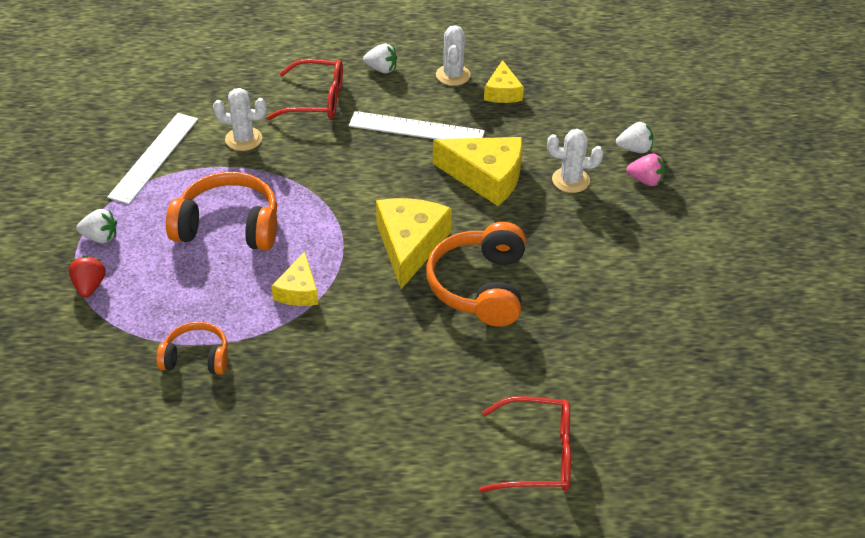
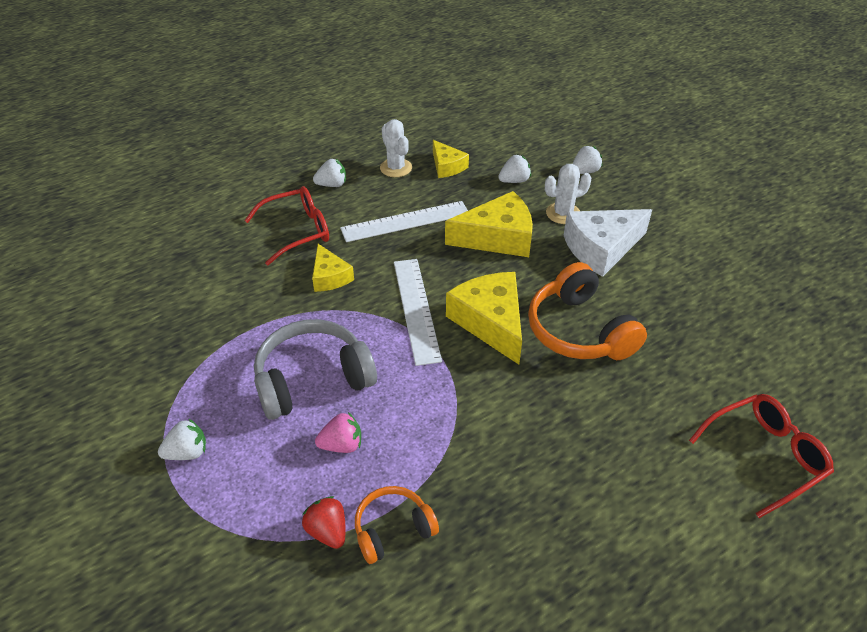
camera: 30 degrees left, 0 degrees up
red strawberry [69,256,106,297] -> red strawberry moved to [302,496,345,549]
white ruler [107,113,198,204] -> white ruler moved to [394,259,442,366]
orange headphones [166,172,277,251] -> grey headphones [254,319,377,420]
white cactus [213,88,267,151] -> none
yellow cheese [271,251,318,306] -> yellow cheese moved to [312,244,354,292]
pink strawberry [627,154,665,186] -> pink strawberry moved to [315,412,361,453]
none -> white strawberry [498,155,531,183]
none -> white cheese [564,209,652,277]

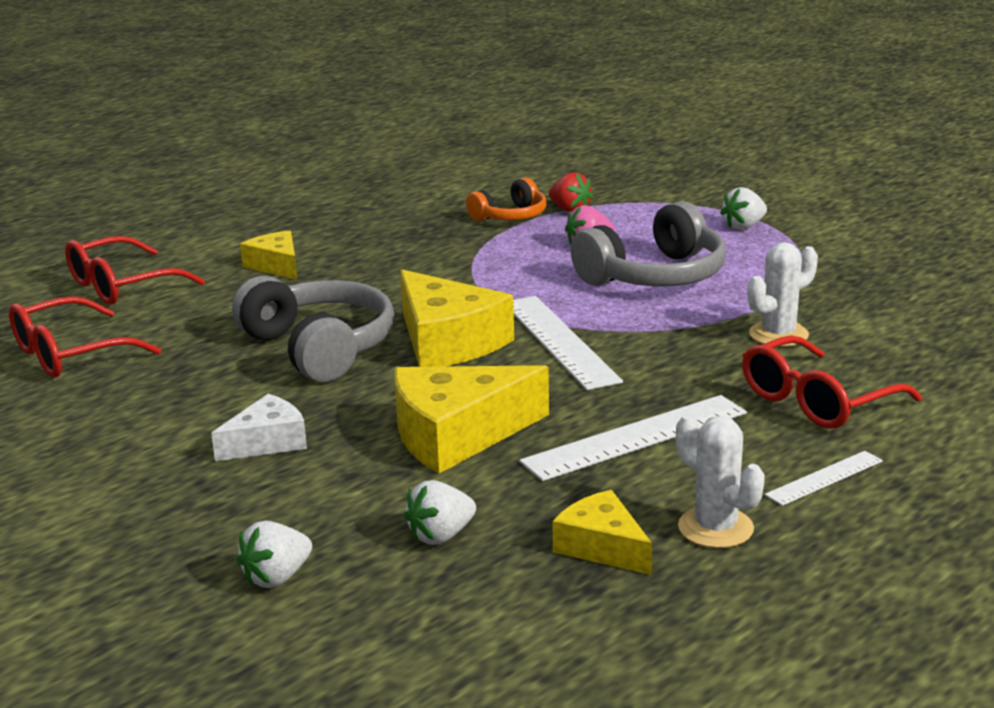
camera: 170 degrees right, 20 degrees down
yellow cheese [312,244,354,292] -> yellow cheese moved to [240,230,297,280]
white strawberry [313,159,346,187] -> white ruler [765,451,883,506]
orange headphones [528,262,647,360] -> grey headphones [232,276,394,382]
white cactus [545,164,591,224] -> white cactus moved to [747,242,818,347]
white cheese [564,209,652,277] -> white cheese [211,394,307,461], size x0.58
none -> red glasses [9,296,161,378]

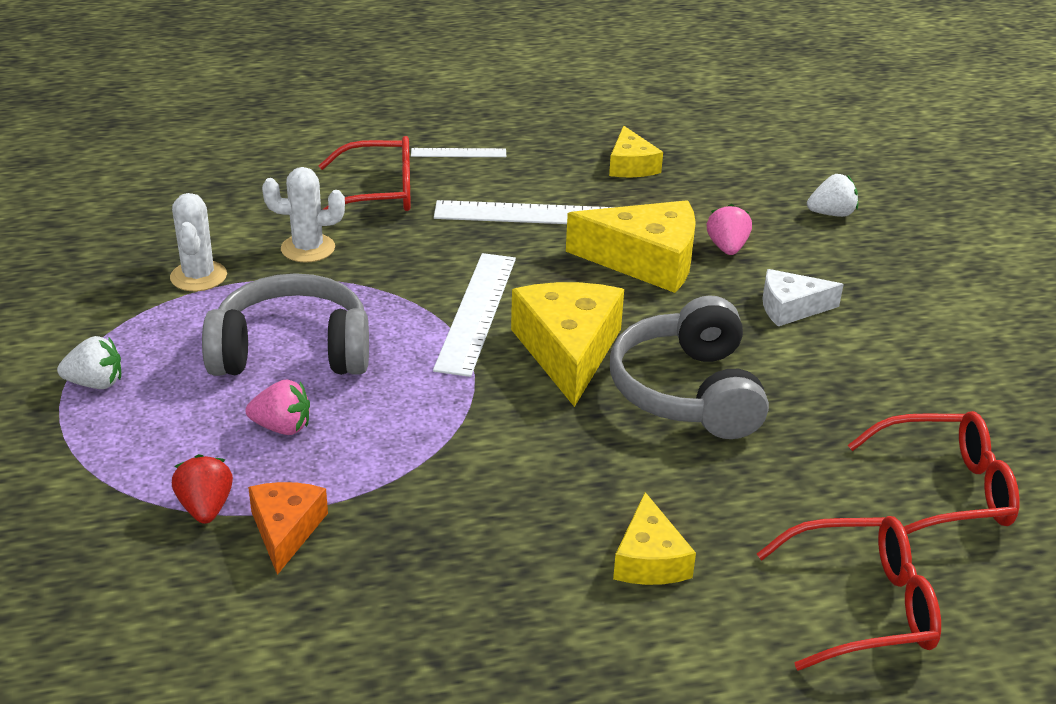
camera: 150 degrees left, 10 degrees up
white strawberry [404,480,476,545] -> none
orange headphones [466,177,546,222] -> orange cheese [248,482,328,575]
white cactus [676,415,765,548] -> white cactus moved to [170,193,227,291]
none -> pink strawberry [707,204,752,255]

